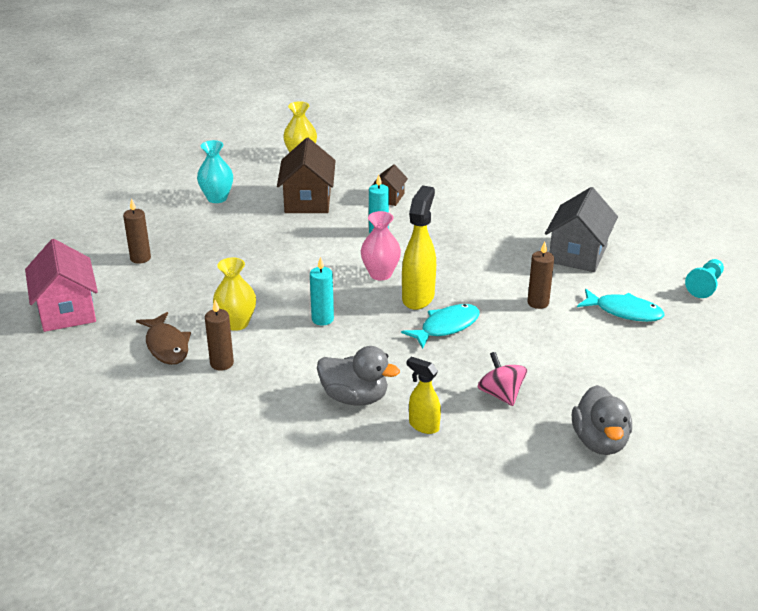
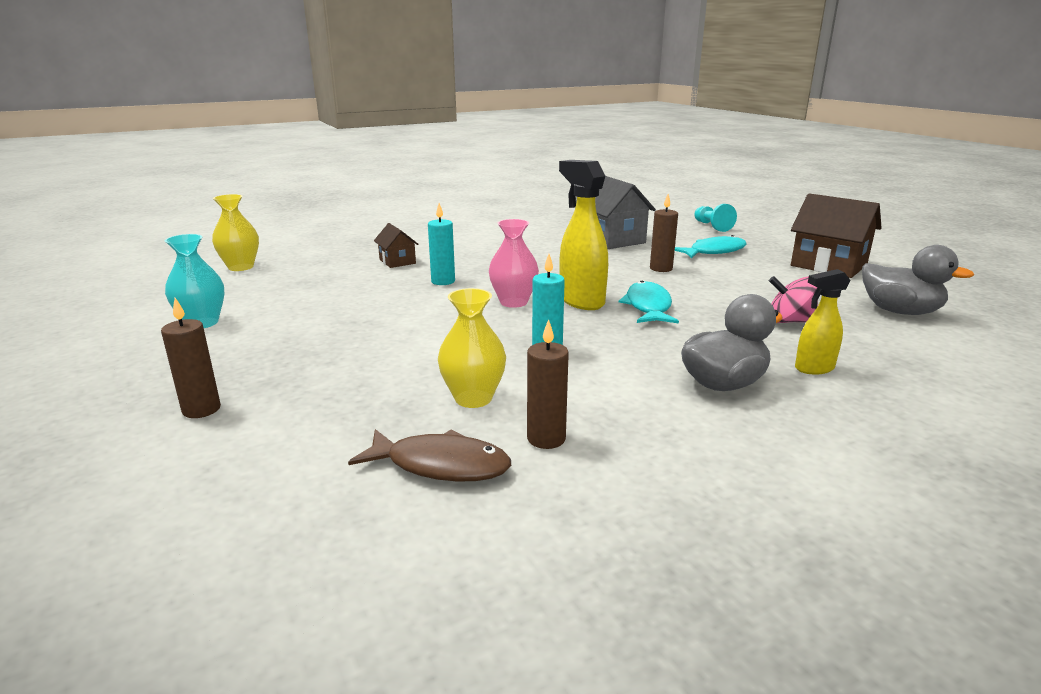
camera: 50 degrees left, 10 degrees down
pink house [25,239,98,332] -> none
brown house [277,138,336,213] -> brown house moved to [791,193,882,278]

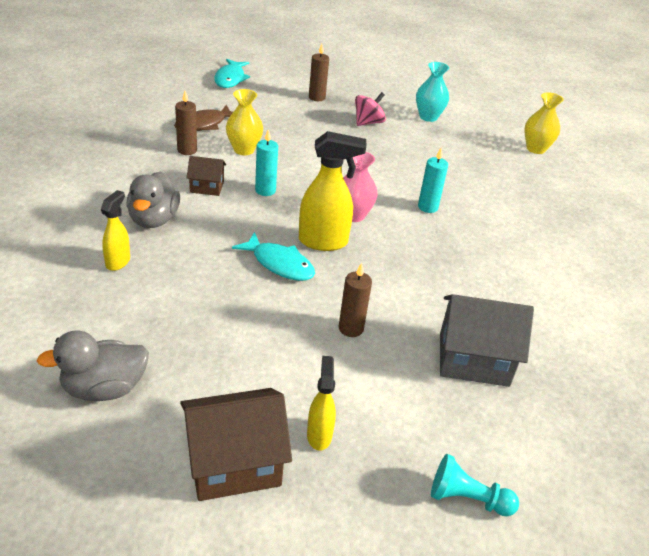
camera: 120 degrees right, 15 degrees up
brown house [374,223,419,268] -> brown house moved to [187,156,226,196]
turquoise fish [675,235,746,258] -> turquoise fish moved to [214,59,250,88]
pink spinning top [769,276,818,323] -> pink spinning top moved to [355,92,386,126]
none -> yellow spray bottle [307,356,336,451]

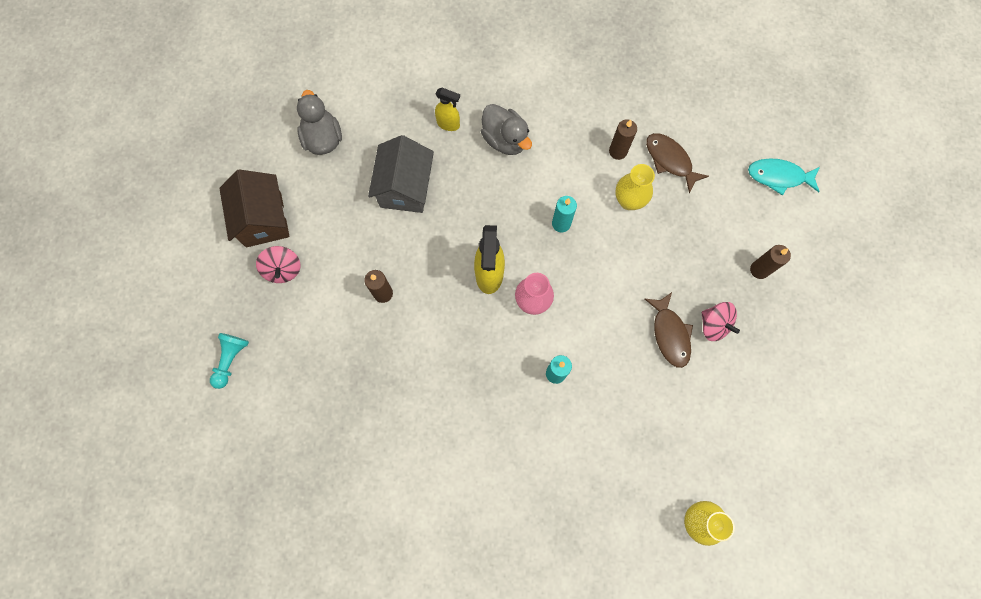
camera: 95 degrees right, 35 degrees up
grey duck [126,171,180,228] -> grey duck turned 135 degrees counterclockwise [481,104,532,155]
brown house [187,156,226,196] -> none
turquoise fish [232,232,315,281] -> none
yellow spray bottle [307,356,336,451] -> pink spinning top [256,246,300,283]
turquoise vase [416,62,449,122] -> none
grey house [440,294,534,387] -> grey house moved to [368,135,434,213]
none -> brown fish [645,292,693,368]

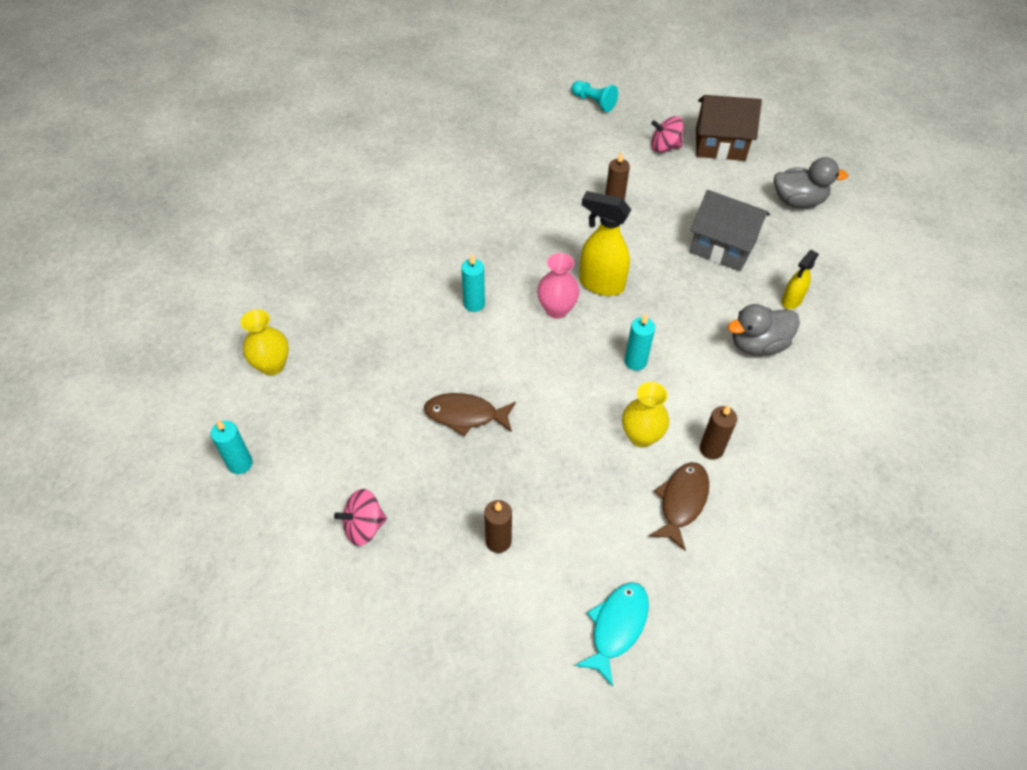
camera: 110 degrees right, 20 degrees down
brown fish [646,133,709,193] -> brown fish turned 45 degrees counterclockwise [649,462,709,551]
pink spinning top [701,302,740,341] -> pink spinning top moved to [334,489,387,546]
none -> turquoise candle [210,420,253,474]

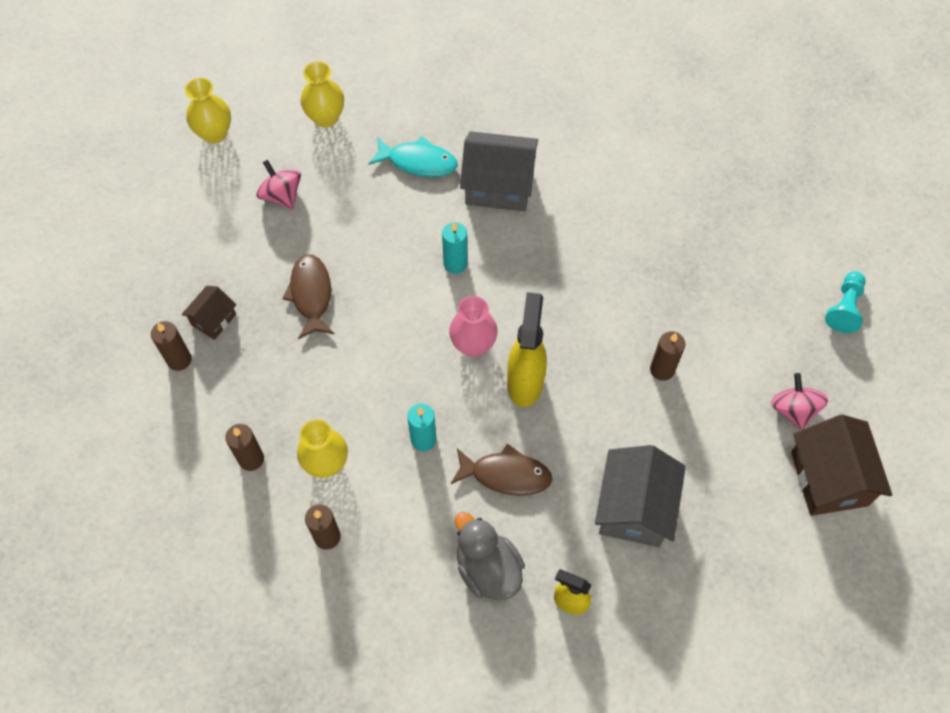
camera: 75 degrees right, 10 degrees up
turquoise candle [210,420,253,474] -> yellow vase [185,78,231,144]
pink spinning top [334,489,387,546] -> pink spinning top moved to [256,160,301,209]
turquoise fish [575,582,649,687] -> turquoise fish moved to [368,136,457,177]
brown fish [649,462,709,551] -> brown fish moved to [451,444,552,496]
grey duck [774,157,848,208] -> none
none -> brown house [181,286,236,340]
none -> brown candle [225,424,264,471]
none -> grey house [460,131,538,211]

